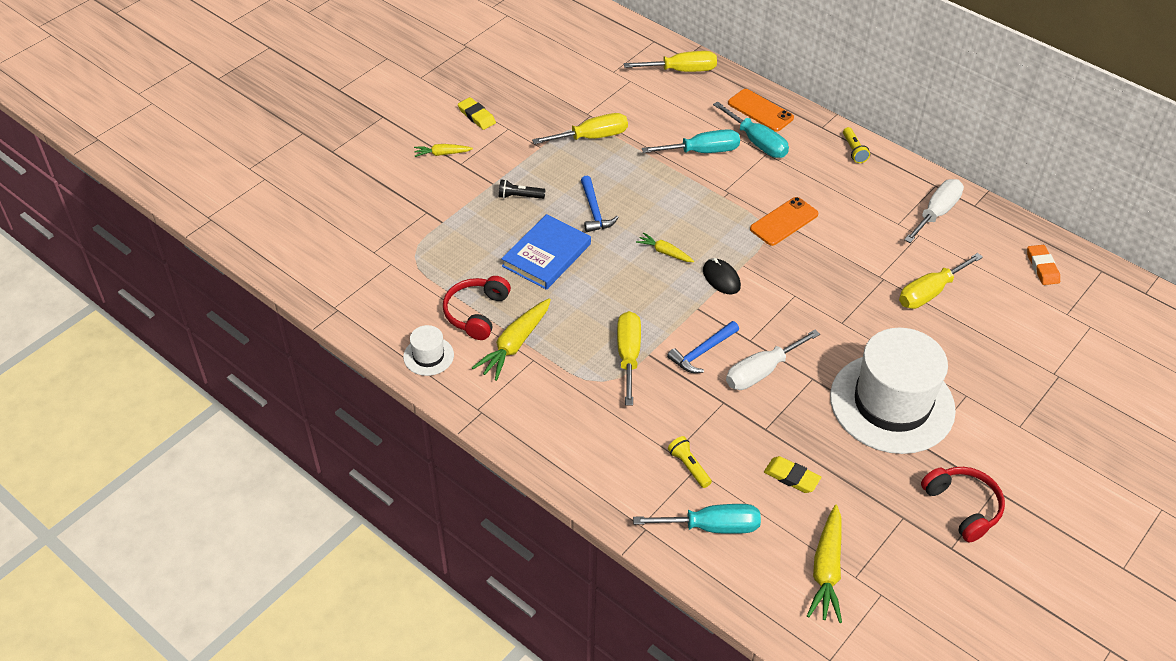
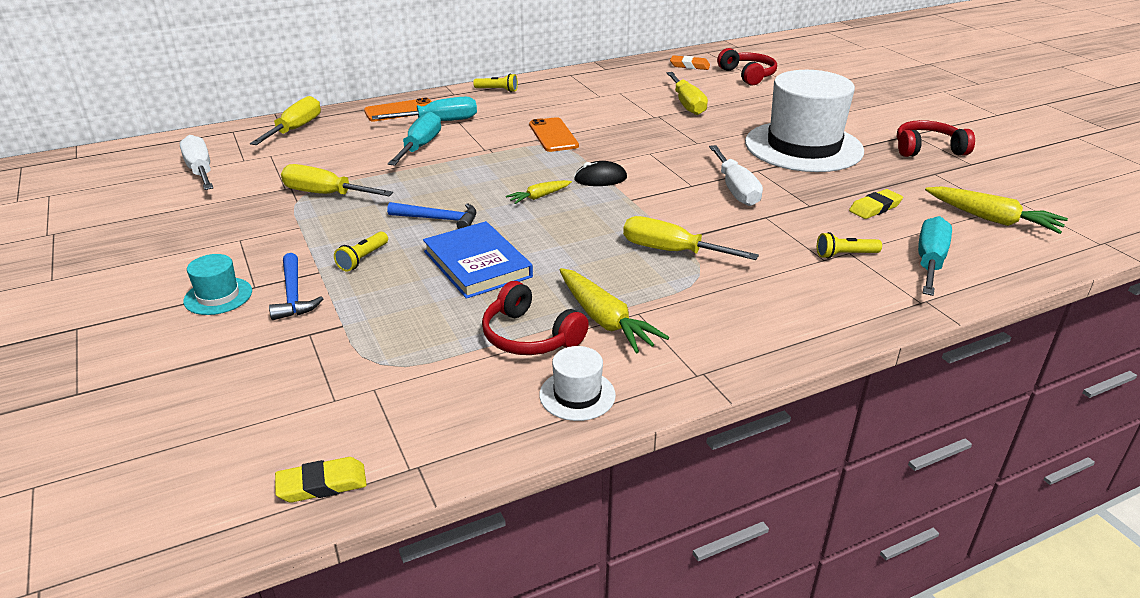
camera: 65 degrees left, 15 degrees down
yellow carrot [414,144,473,157] -> turquoise hat [183,254,252,315]
yellow eraser [458,97,496,130] -> yellow eraser moved to [275,457,367,503]
black flashlight [499,179,546,199] -> yellow flashlight [334,232,388,272]
yellow screwdriver [532,113,628,144] -> yellow screwdriver turned 75 degrees counterclockwise [281,164,393,196]
blue hammer [667,321,739,373] -> blue hammer moved to [269,253,323,320]
white screwdriver [904,179,964,243] -> white screwdriver moved to [180,135,213,190]
none -> red headphones [717,48,777,85]

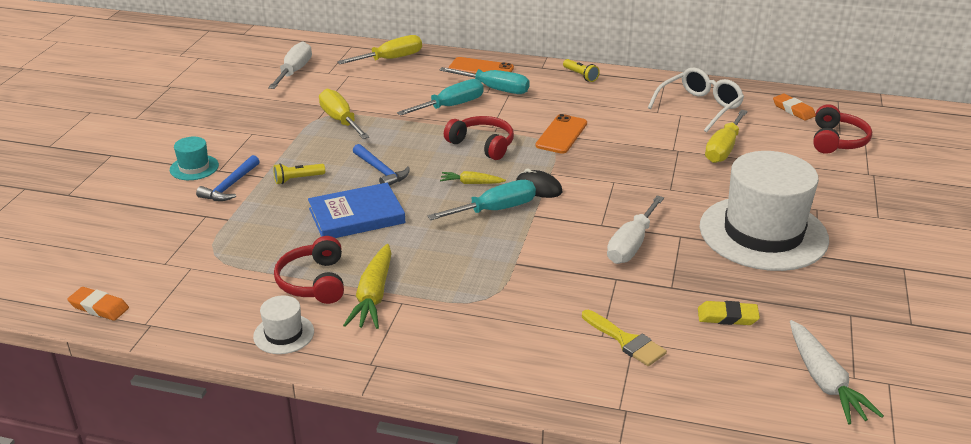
camera: 40 degrees right, 0 degrees up
yellow eraser [275,457,367,503] -> orange eraser [67,287,129,321]
blue book [423,221,533,299] -> blue book turned 60 degrees clockwise [308,183,406,238]
yellow screwdriver [623,216,759,260] -> none
yellow flashlight [817,232,882,259] -> yellow brush [582,310,667,366]
red headphones [897,120,975,157] -> red headphones moved to [444,116,514,160]
turquoise screwdriver [918,216,952,296] -> turquoise screwdriver moved to [427,180,536,220]
yellow carrot [925,186,1068,234] -> white carrot [790,320,884,424]
none -> white glasses [648,68,744,132]

